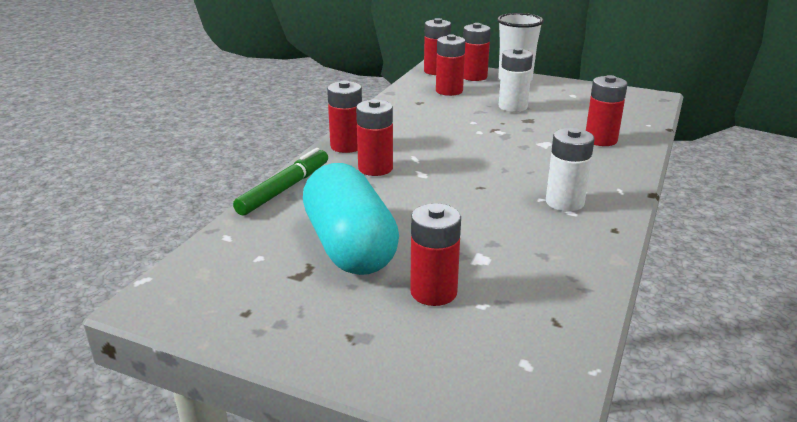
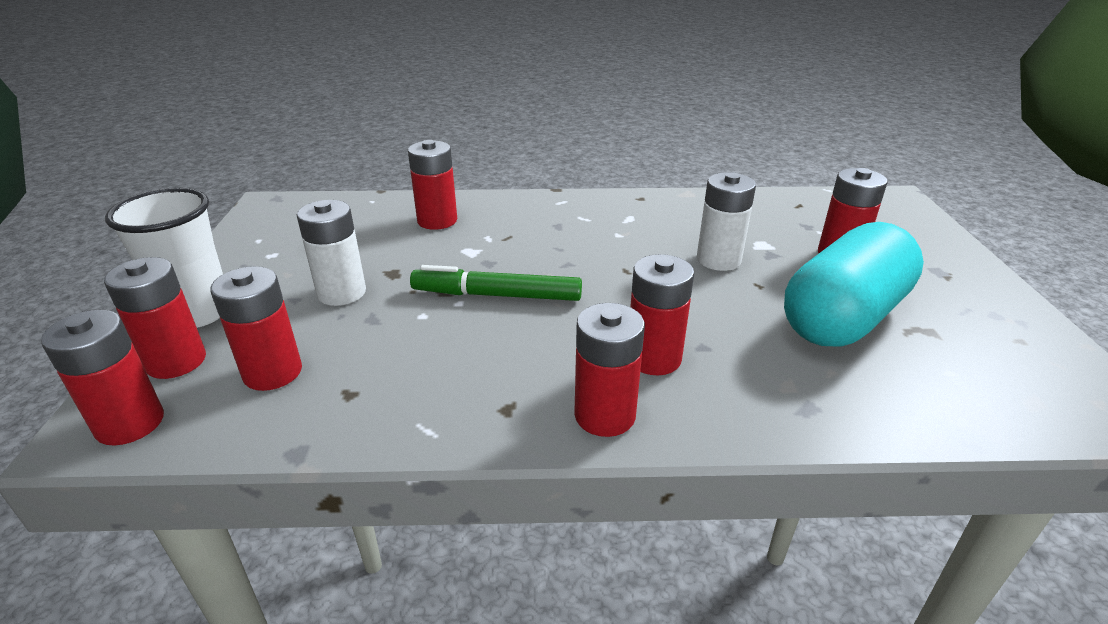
camera: 115 degrees left, 5 degrees up
green marker [233,148,328,215] -> green marker moved to [410,265,582,301]
white battery [546,128,595,212] -> white battery moved to [697,172,756,271]

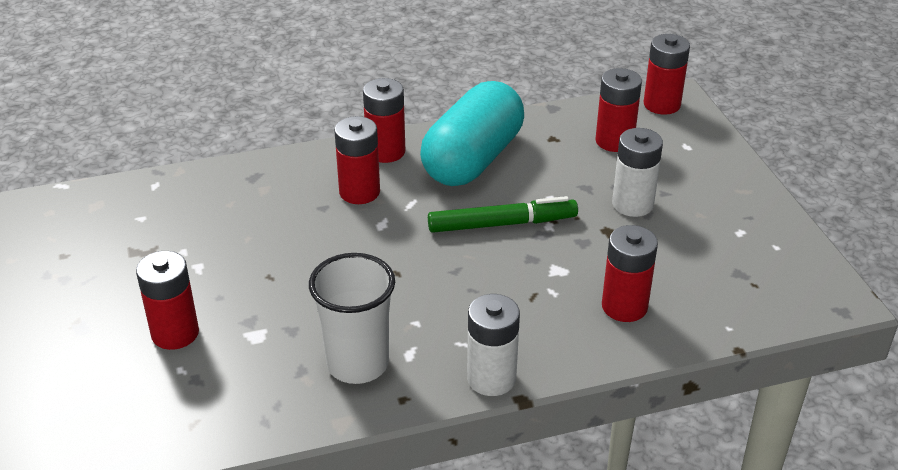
camera: 165 degrees right, 5 degrees up
red battery [104,257,206,379] -> none
white cup [105,188,223,328] -> white cup moved to [309,253,395,384]
white battery [697,172,756,271] -> white battery moved to [467,294,520,396]
turquoise capsule [784,222,924,347] -> turquoise capsule moved to [420,81,524,186]

